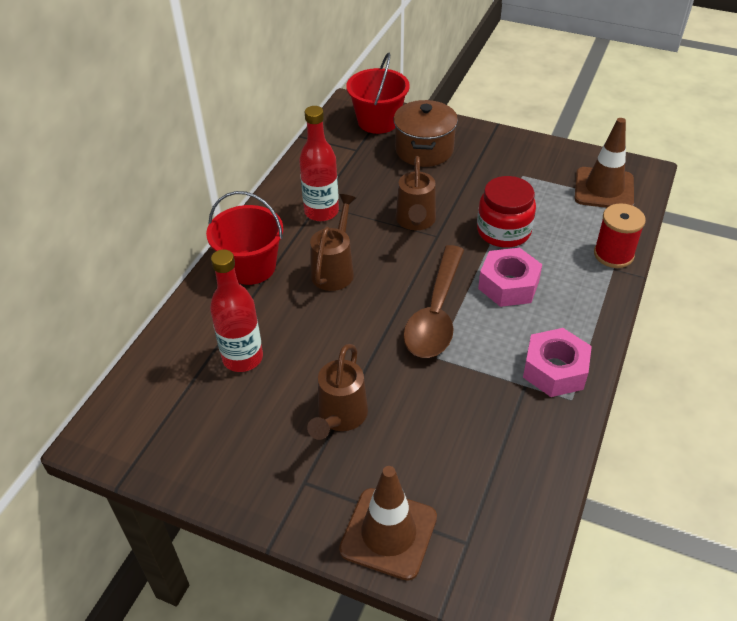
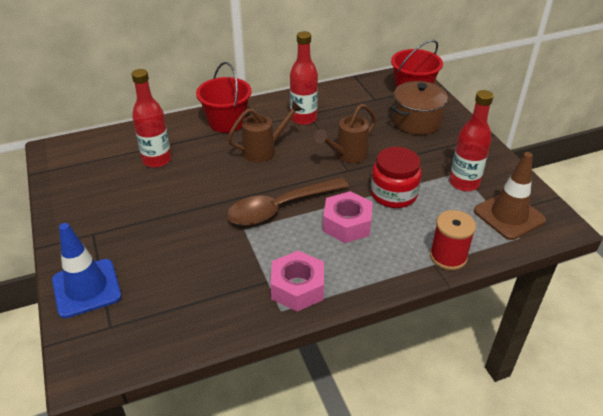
camera: 45 degrees right, 5 degrees down
brown watering can [307,344,368,440] -> none
brown traffic cone [339,466,437,581] -> blue traffic cone [52,223,121,318]
none -> red bottle [449,90,494,191]

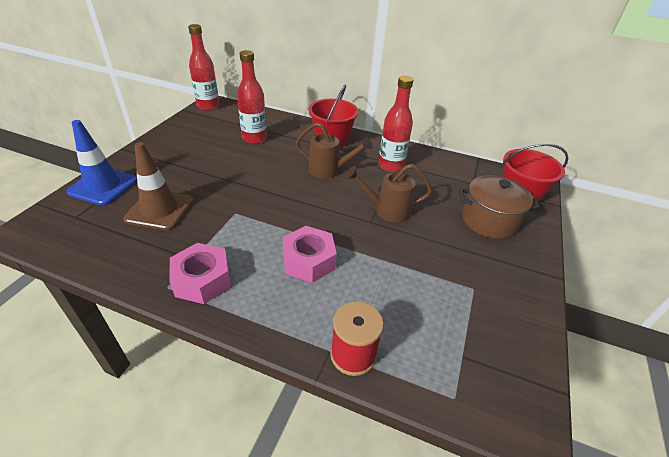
camera: 40 degrees right, 0 degrees up
brown spoon [227,177,349,226] -> none
red jar [371,147,422,208] -> none
red bottle [449,90,494,191] -> red bottle moved to [188,24,219,111]
brown traffic cone [474,152,546,240] -> brown traffic cone moved to [123,142,193,230]

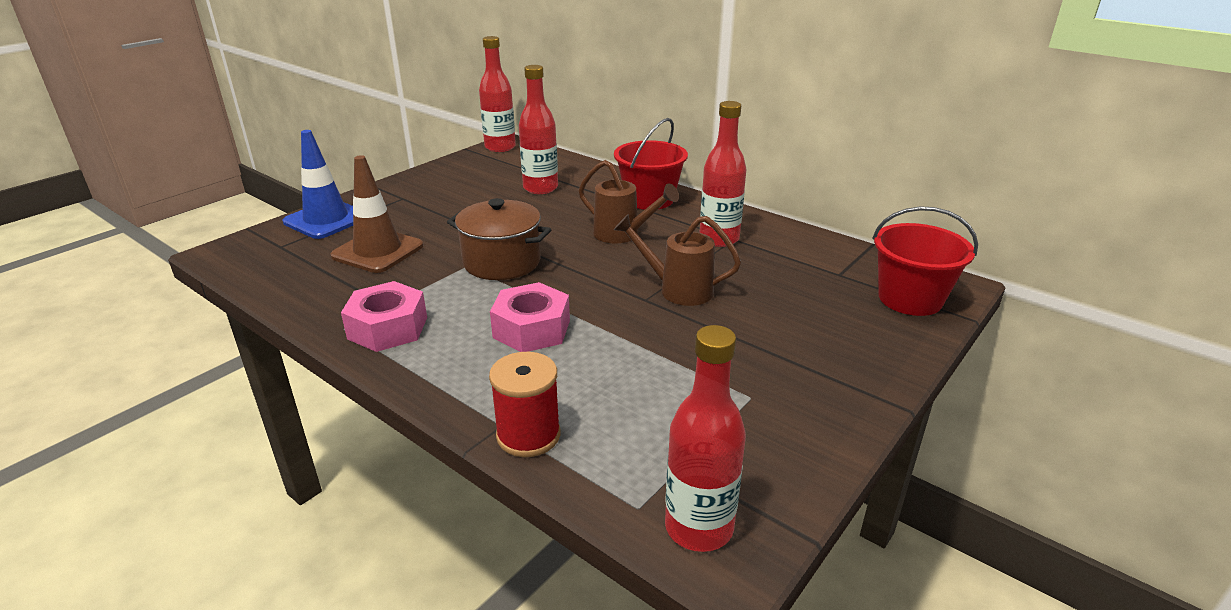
camera: 20 degrees right, 10 degrees down
brown pot [459,175,540,239] -> brown pot moved to [447,198,551,280]
none -> red bottle [665,325,746,552]

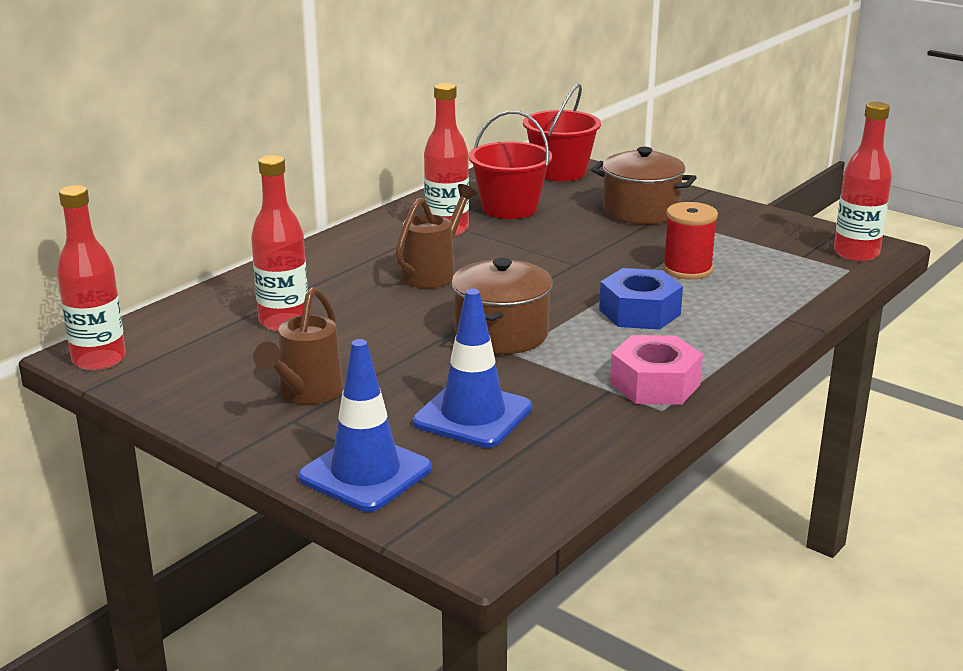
camera: 90 degrees left, 5 degrees down
brown traffic cone [330,155,423,273] -> blue traffic cone [413,289,532,448]
red spool [489,352,561,457] -> red spool moved to [663,202,718,280]
pink nut [490,282,570,352] -> blue nut [599,268,683,330]
red bucket [614,118,688,210] -> red bucket moved to [469,111,552,219]
brown watering can [614,214,741,306] -> brown watering can moved to [253,287,343,404]
none -> brown pot [591,147,697,224]

